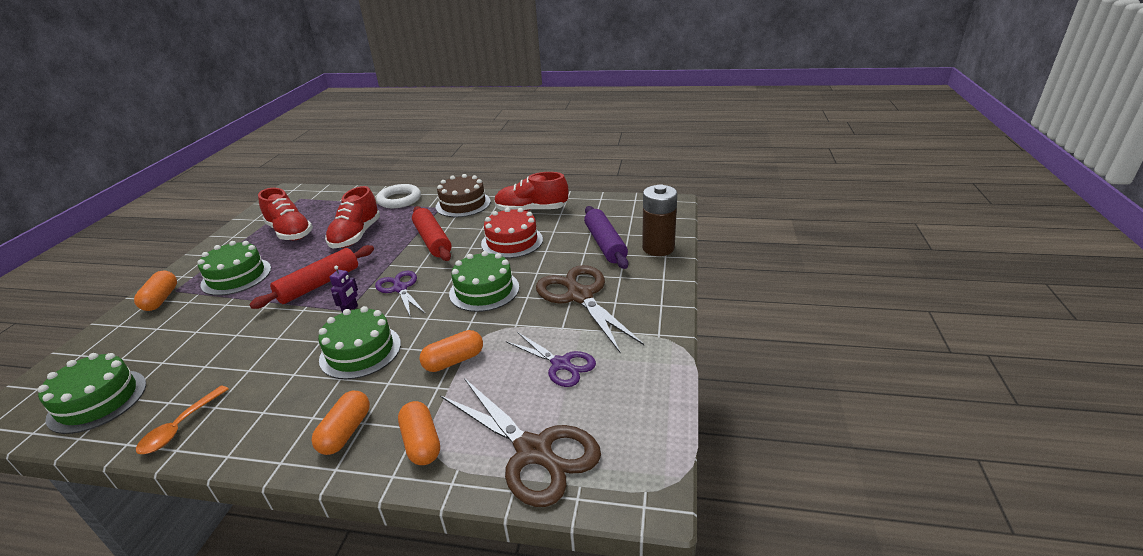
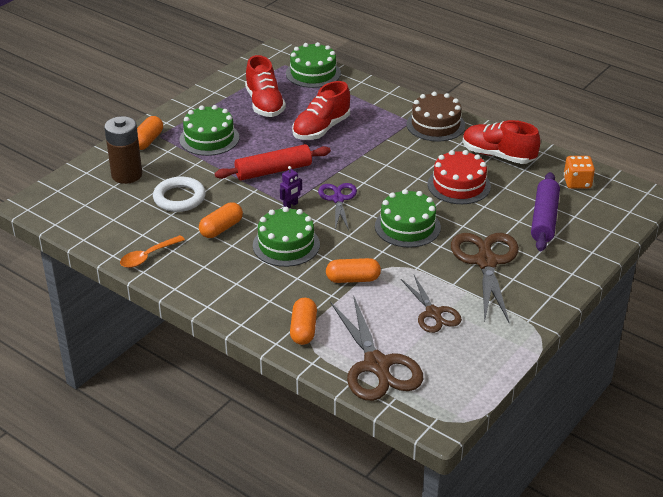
camera: 25 degrees right, 5 degrees up
green cake [37,353,146,434] -> green cake moved to [286,42,341,88]
orange capsule [311,391,370,455] -> orange capsule moved to [199,202,243,238]
white ring [376,184,421,208] -> white ring moved to [153,176,206,212]
red rolling pin [412,206,451,261] -> none
purple scissors [506,332,596,387] -> brown scissors [401,275,462,333]
brown battery [642,184,677,256] -> brown battery moved to [104,116,142,184]
none -> orange dice [564,156,595,189]

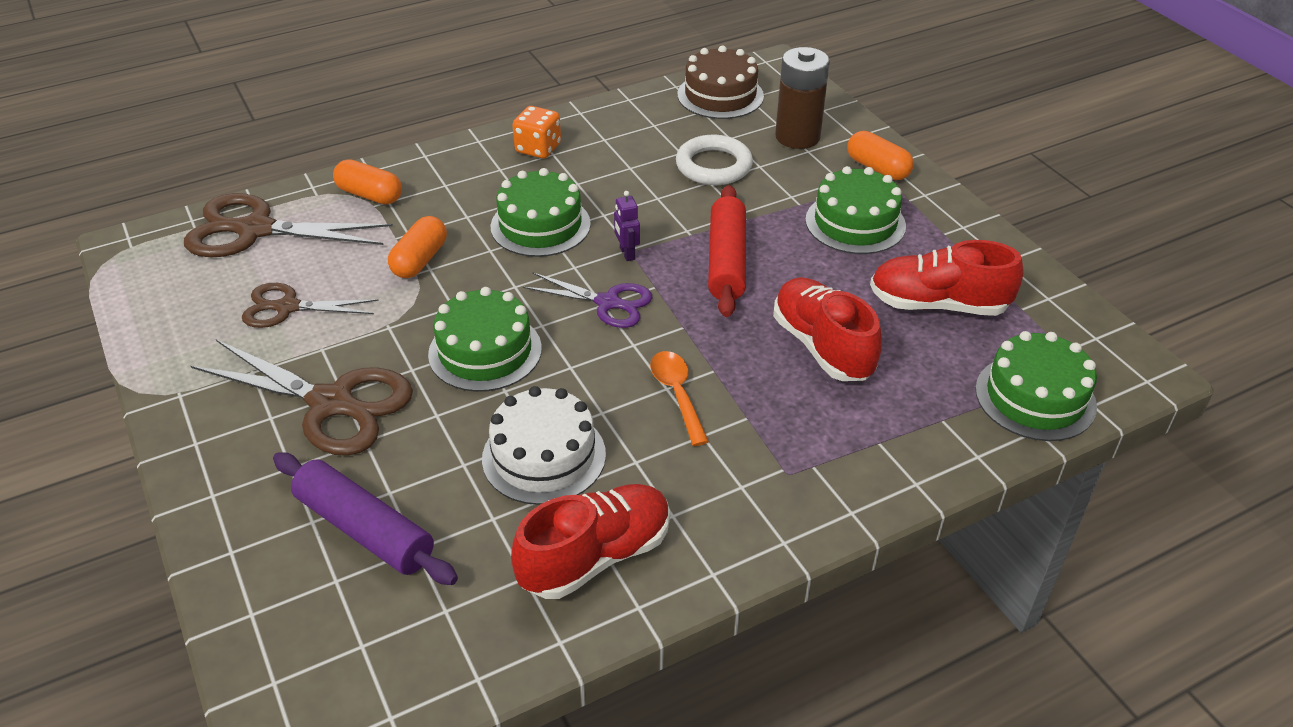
camera: 115 degrees right, 5 degrees up
orange spoon [120,235,185,268] -> orange spoon moved to [650,351,709,446]
orange capsule [199,202,243,238] -> none
brown cake [406,92,465,141] -> brown cake moved to [677,46,764,119]
red cake [428,150,491,204] -> white cake [482,386,606,505]
orange dice [564,156,595,189] -> orange dice moved to [512,106,561,159]

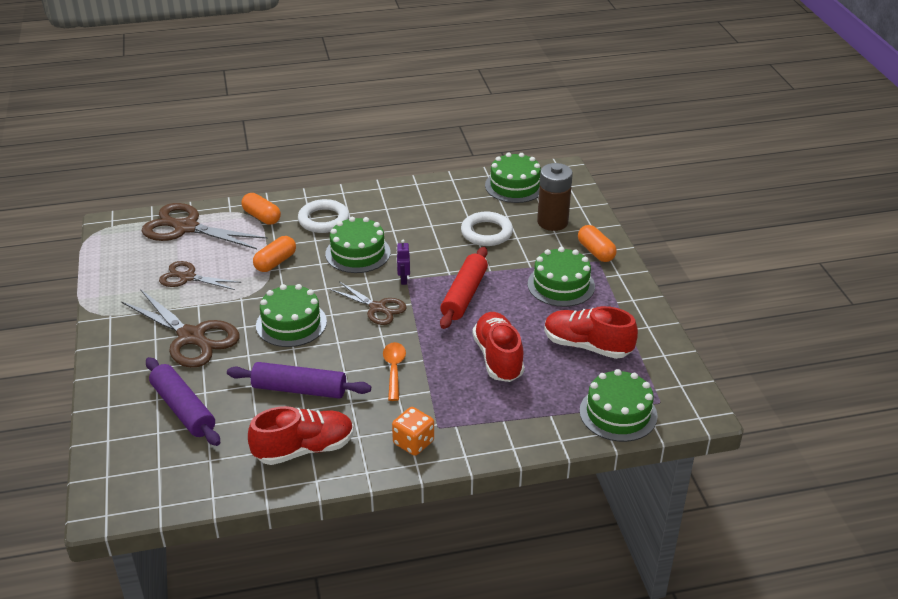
camera: 15 degrees right, 5 degrees down
white cake [482,386,606,505] -> purple rolling pin [227,362,371,399]
orange dice [512,106,561,159] -> orange dice moved to [392,407,434,456]
purple scissors [523,272,652,328] -> brown scissors [330,282,407,325]
brown cake [677,46,764,119] -> green cake [485,153,541,203]
none -> white ring [298,199,349,233]

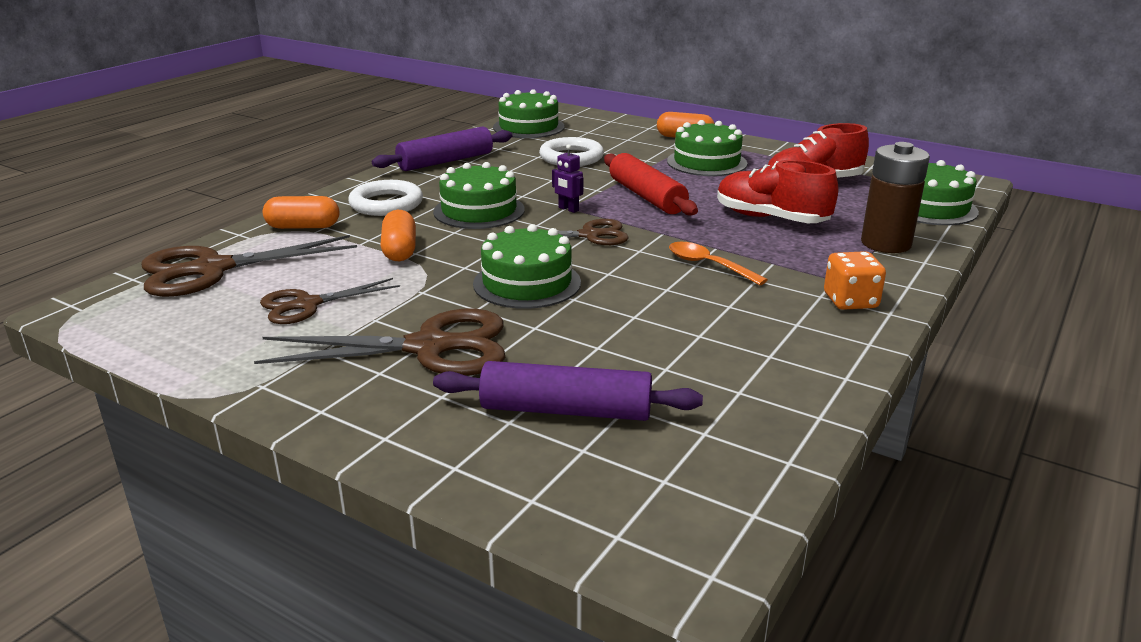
camera: 45 degrees left, 10 degrees down
purple rolling pin [227,362,371,399] -> purple rolling pin moved to [372,126,512,171]
red shoe [248,406,354,465] -> none
brown battery [537,163,573,231] -> brown battery moved to [861,142,930,253]

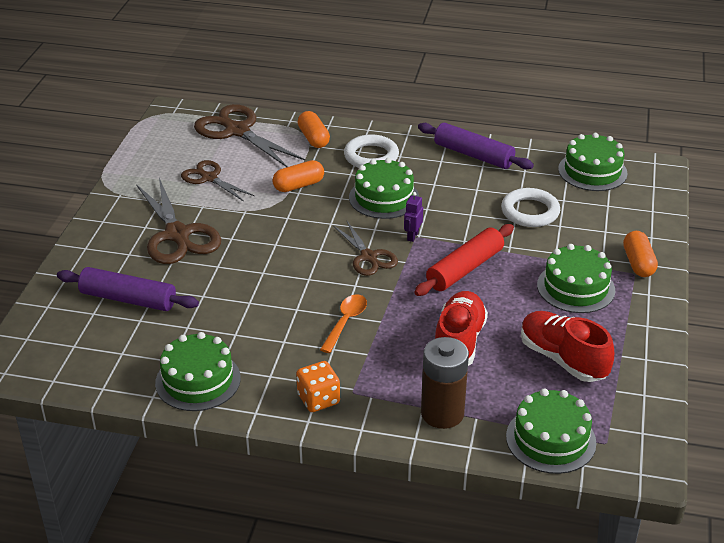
camera: 70 degrees right, 10 degrees up
purple rolling pin [433,361,703,421] -> purple rolling pin turned 60 degrees counterclockwise [57,267,199,311]
green cake [473,224,581,309] -> green cake moved to [155,332,241,411]

